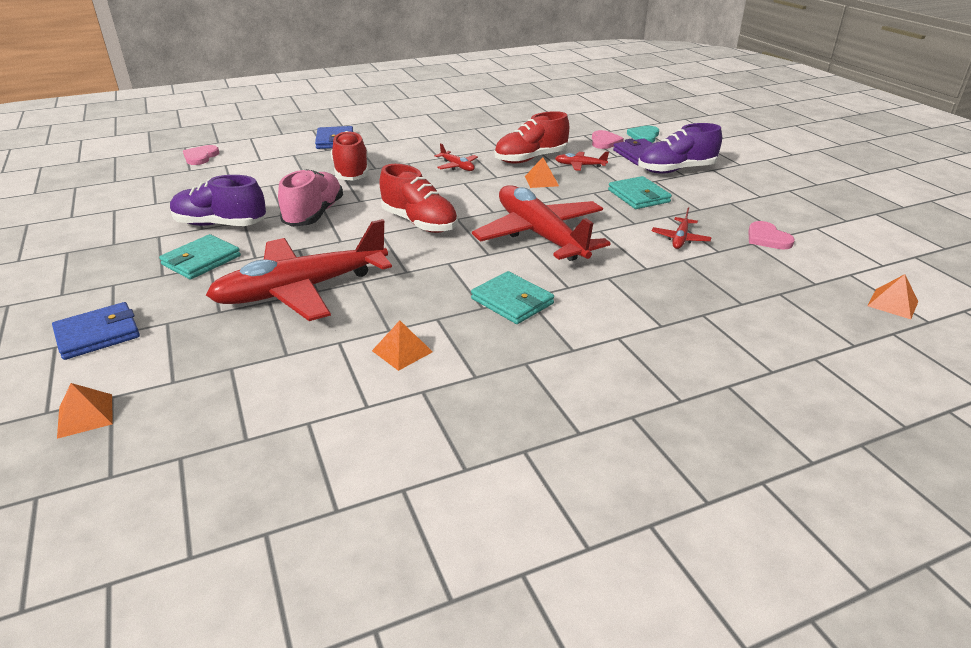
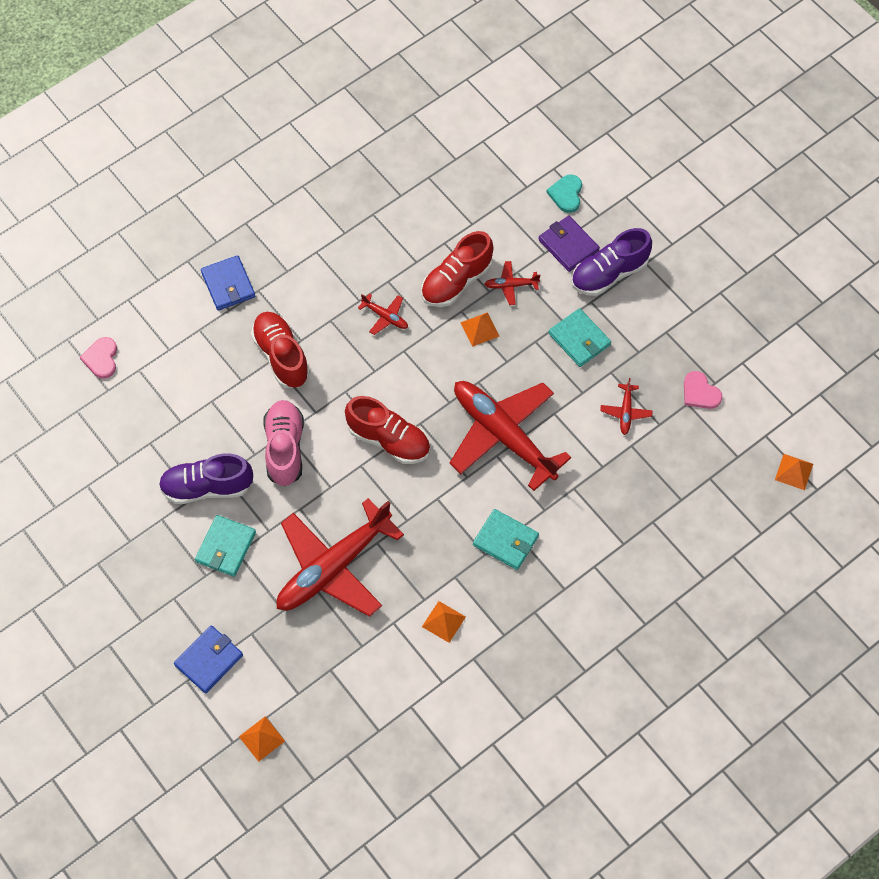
camera: 15 degrees left, 30 degrees up
pink heart [592,130,624,149] -> none

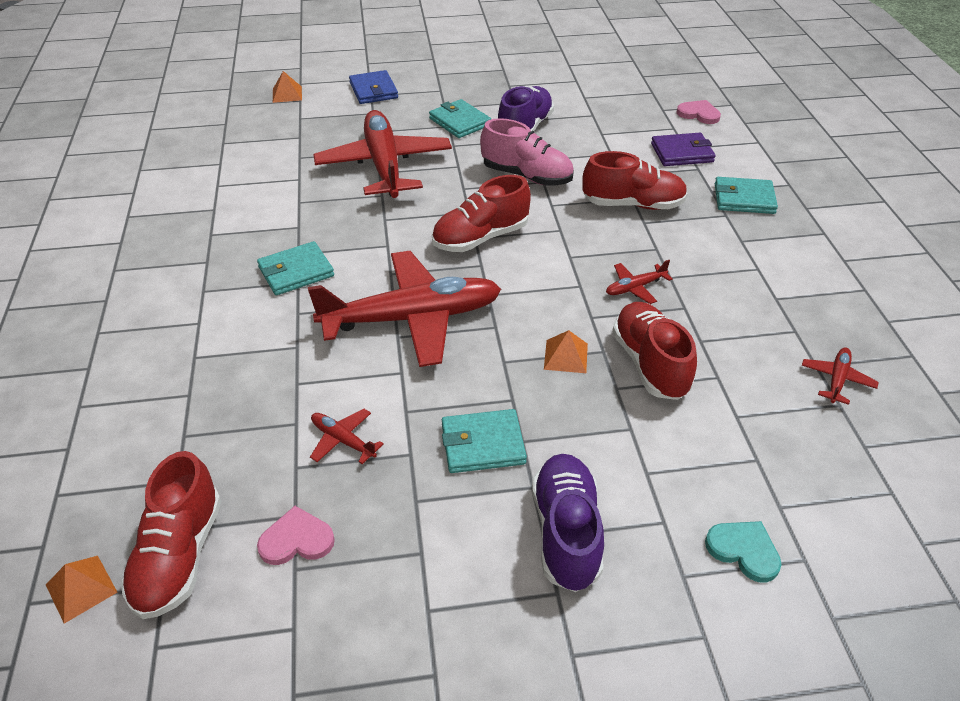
camera: 120 degrees right, 20 degrees down
blue wallet [201,255,255,310] -> turquoise wallet [715,177,778,214]
orange pyramid [422,601,466,643] -> none
red plane [484,261,540,305] -> red plane moved to [802,347,879,405]
purple wallet [539,216,600,272] -> purple wallet moved to [651,133,716,166]
none -> red shoe [121,451,221,619]

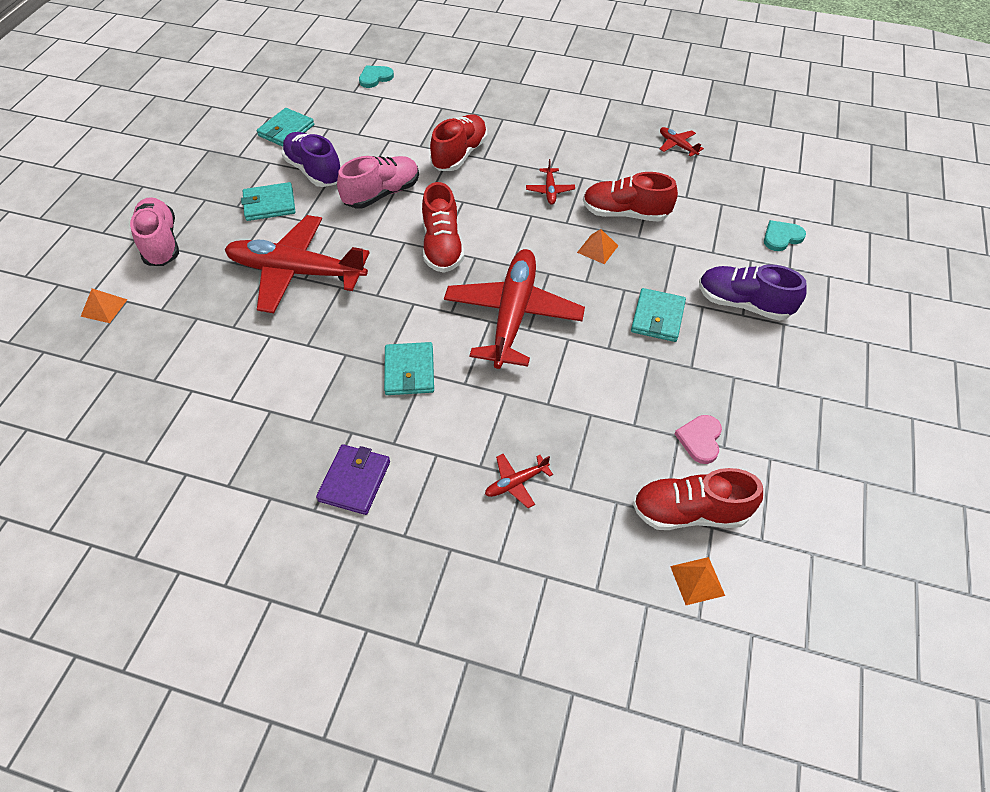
camera: 65 degrees left, 10 degrees up
red shoe [121,451,221,619] -> red shoe turned 150 degrees clockwise [633,468,763,530]
red plane [310,409,384,464] -> red plane moved to [485,454,553,508]
blue wallet [349,70,398,104] -> pink shoe [130,197,179,266]
purple wallet [651,133,716,166] -> purple wallet moved to [316,444,390,515]
pink heart [676,100,721,124] -> turquoise heart [359,65,394,88]
turquoise wallet [715,177,778,214] -> turquoise wallet moved to [257,108,314,147]

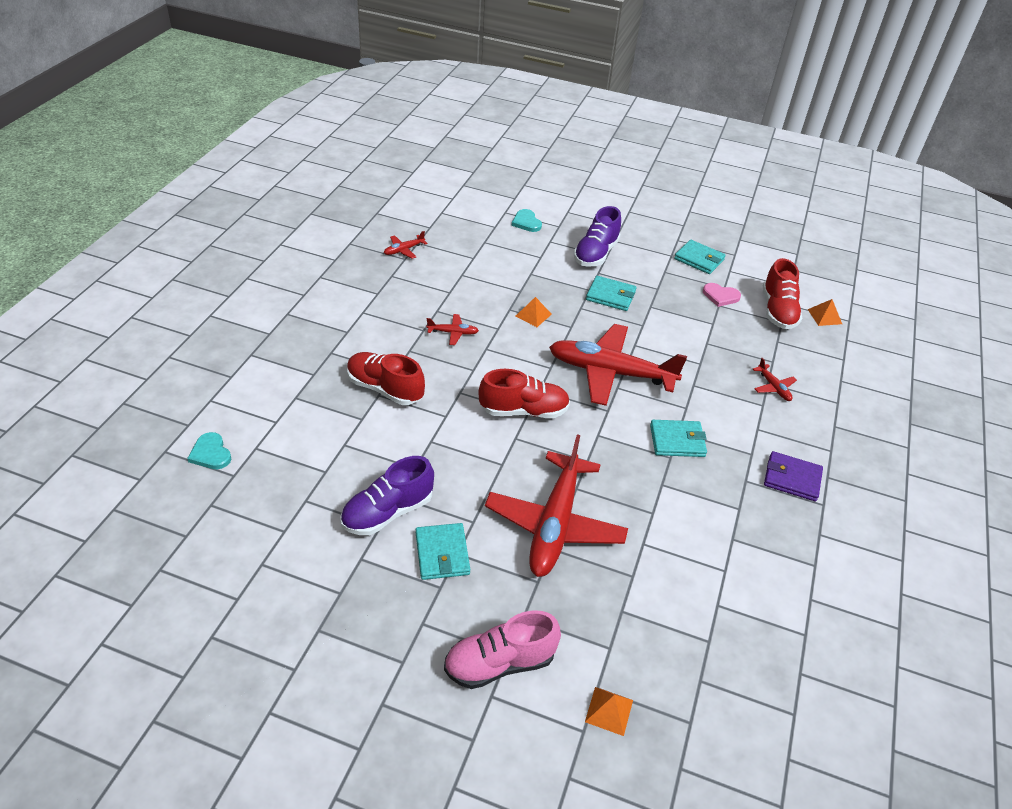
camera: 90 degrees left, 10 degrees down
turquoise wallet [257,108,314,147] -> turquoise wallet moved to [674,240,726,274]
pink shoe [337,156,419,208] -> none
red shoe [583,172,678,222] -> none

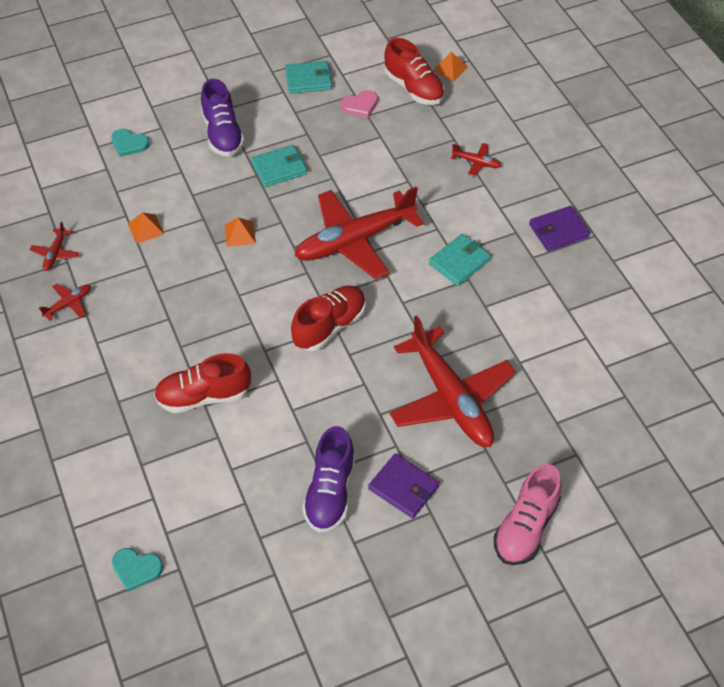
camera: 40 degrees left, 10 degrees up
turquoise wallet [416,523,470,580] -> purple wallet [368,453,440,518]
red plane [427,314,479,345] -> red plane moved to [39,283,91,321]
orange pyramid [585,687,633,736] -> orange pyramid moved to [128,212,164,243]

